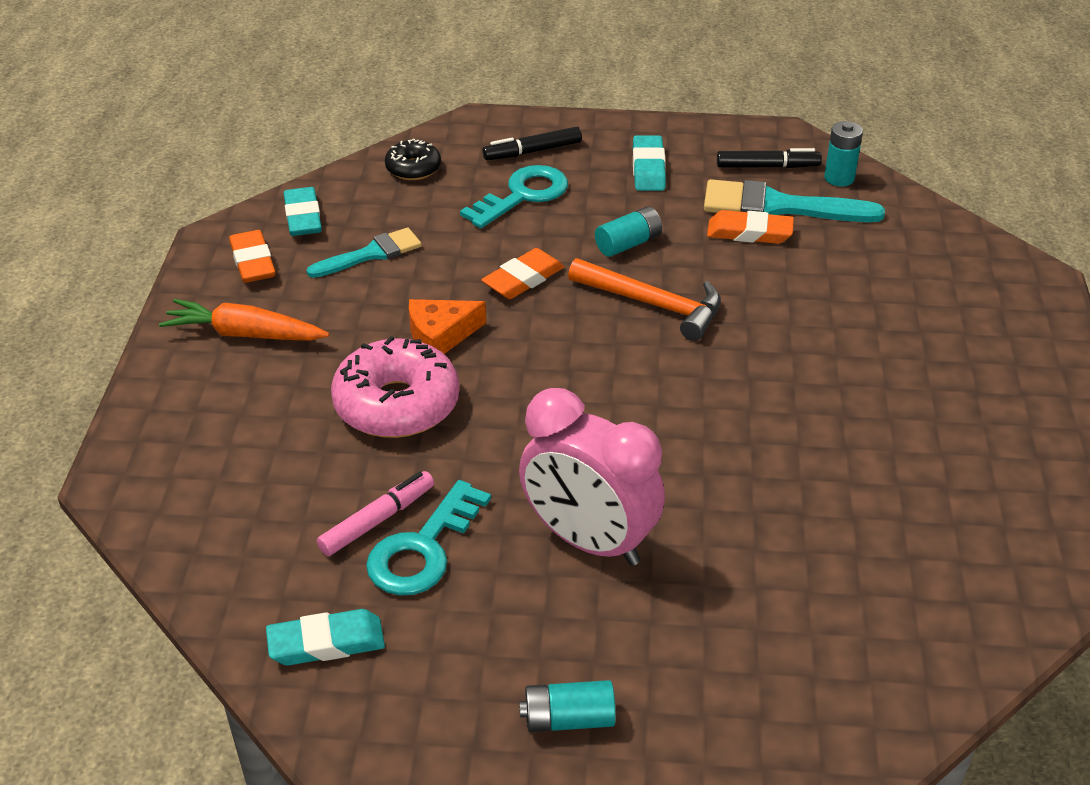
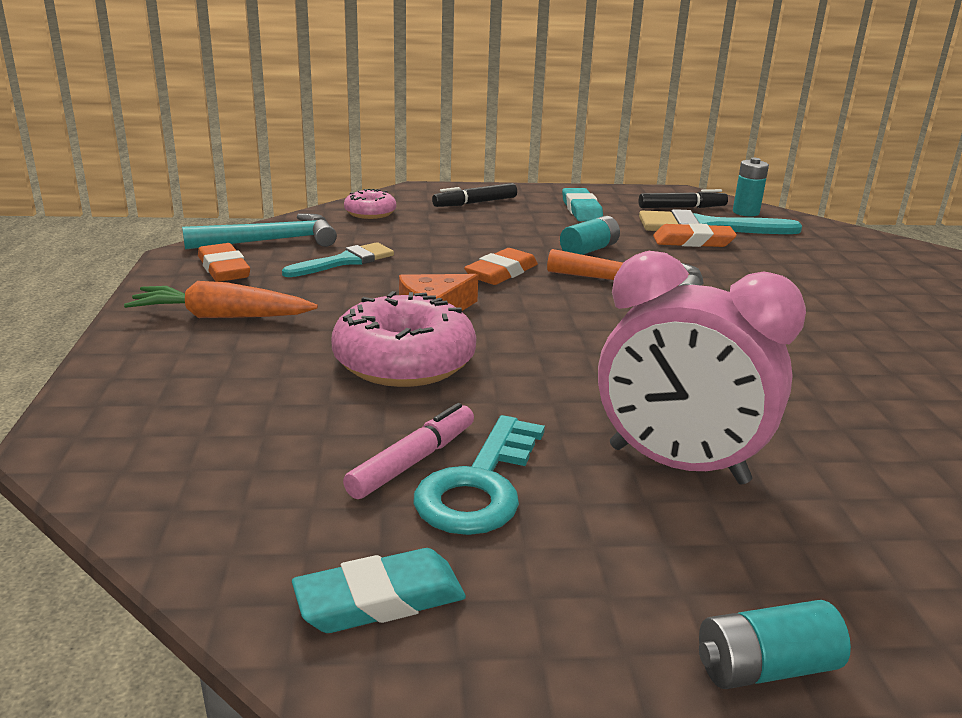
camera: 10 degrees left, 15 degrees down
turquoise eraser [284,187,322,236] -> turquoise hammer [182,214,337,250]
black donut [385,139,441,180] -> pink donut [344,189,396,219]
turquoise key [460,165,568,228] -> none

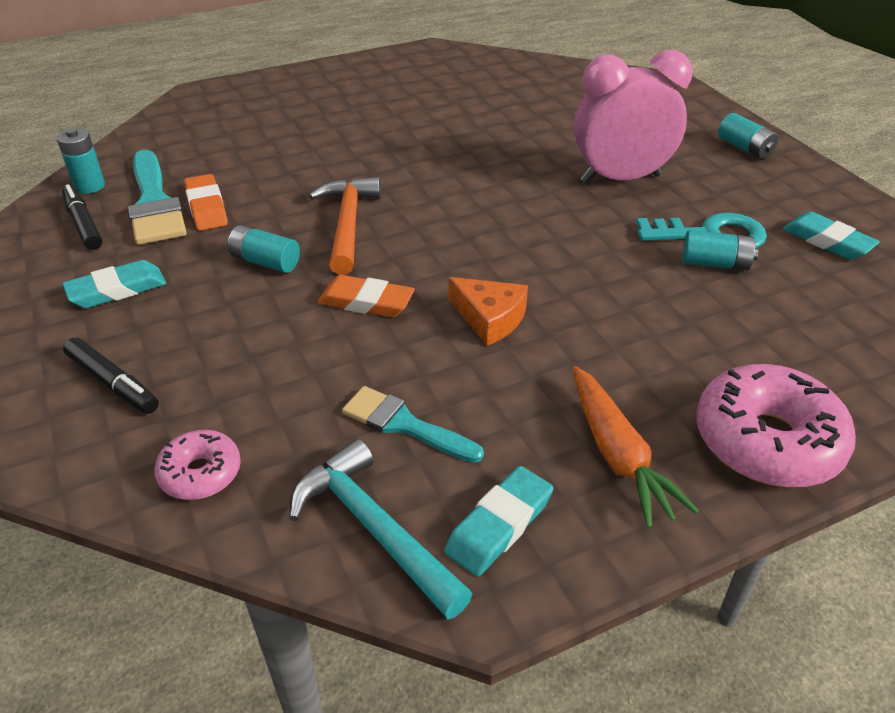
camera: 110 degrees left, 15 degrees up
orange eraser [198,243,250,282] -> turquoise eraser [444,466,553,577]
pink donut [331,291,476,387] -> pink donut moved to [696,364,856,487]
pink marker [343,403,474,499] -> turquoise battery [682,230,758,271]
pink clock [598,251,806,484] -> pink clock turned 105 degrees counterclockwise [574,50,693,183]

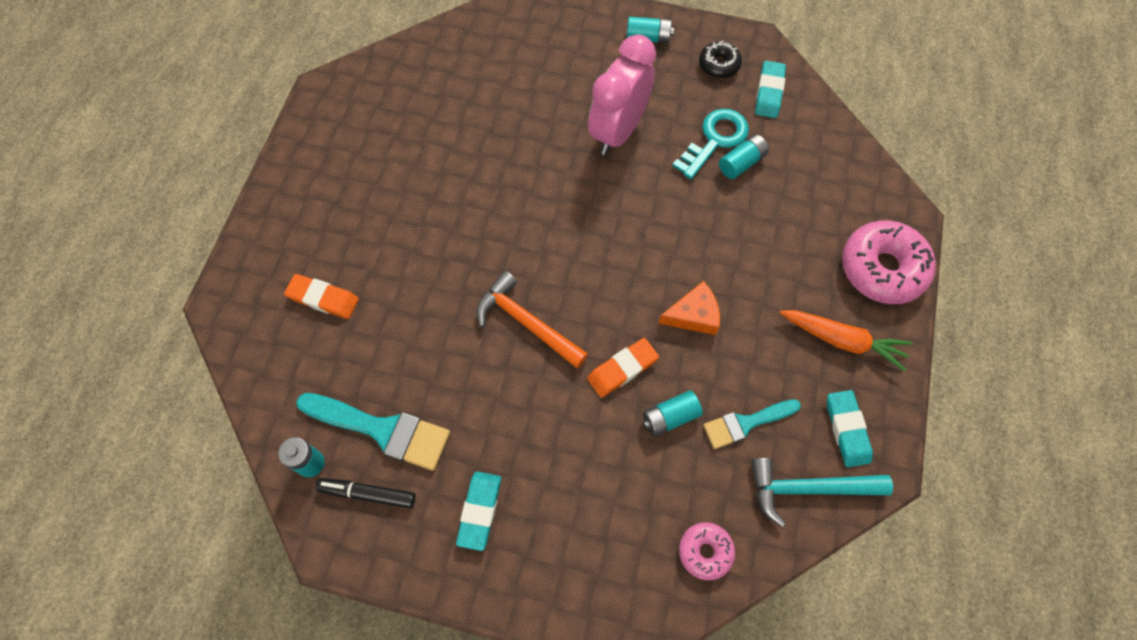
camera: 50 degrees left, 25 degrees up
black marker [63,338,159,414] -> none
orange eraser [184,174,228,231] -> orange eraser moved to [284,274,359,319]
turquoise battery [228,225,300,273] -> turquoise battery moved to [643,390,703,437]
turquoise eraser [783,212,880,260] -> turquoise eraser turned 75 degrees counterclockwise [755,61,786,118]
none -> black donut [699,41,742,78]

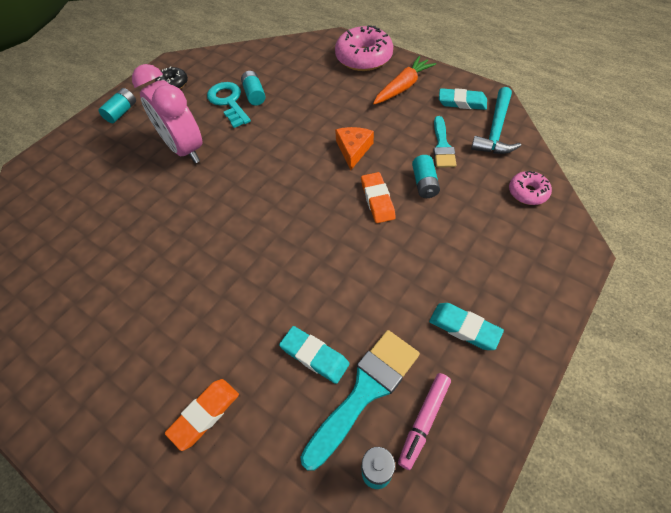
camera: 65 degrees left, 10 degrees down
black marker [315,478,416,508] -> pink marker [398,373,451,470]
orange hammer [476,271,588,369] -> none
turquoise eraser [755,61,786,118] -> turquoise eraser moved to [279,326,350,384]

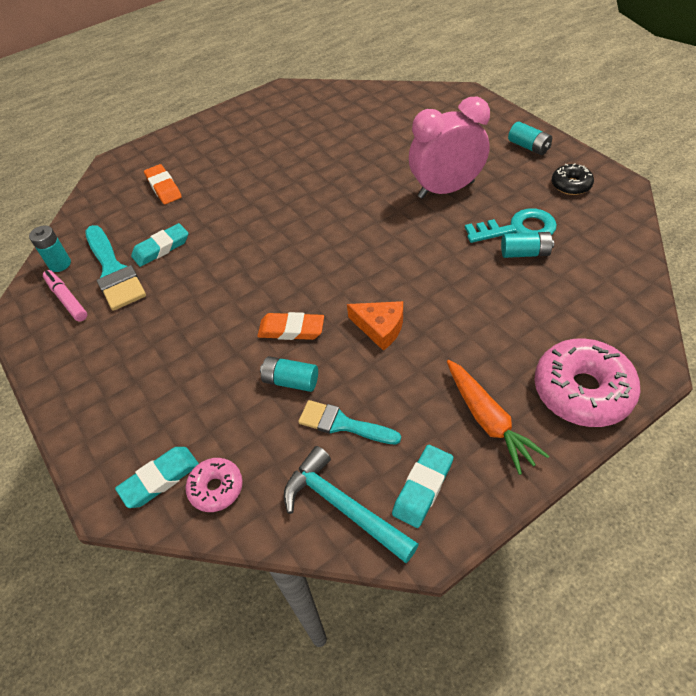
camera: 110 degrees right, 5 degrees down
turquoise eraser [429,303,504,350] -> turquoise eraser moved to [115,447,199,508]

